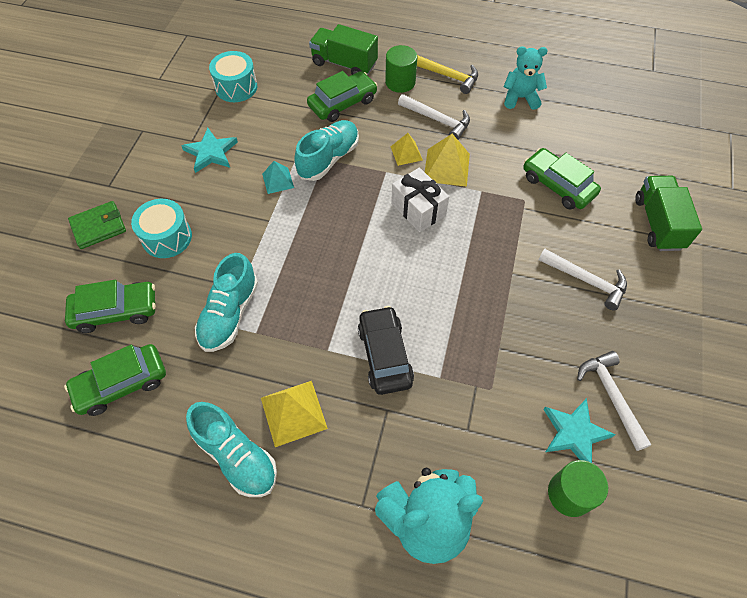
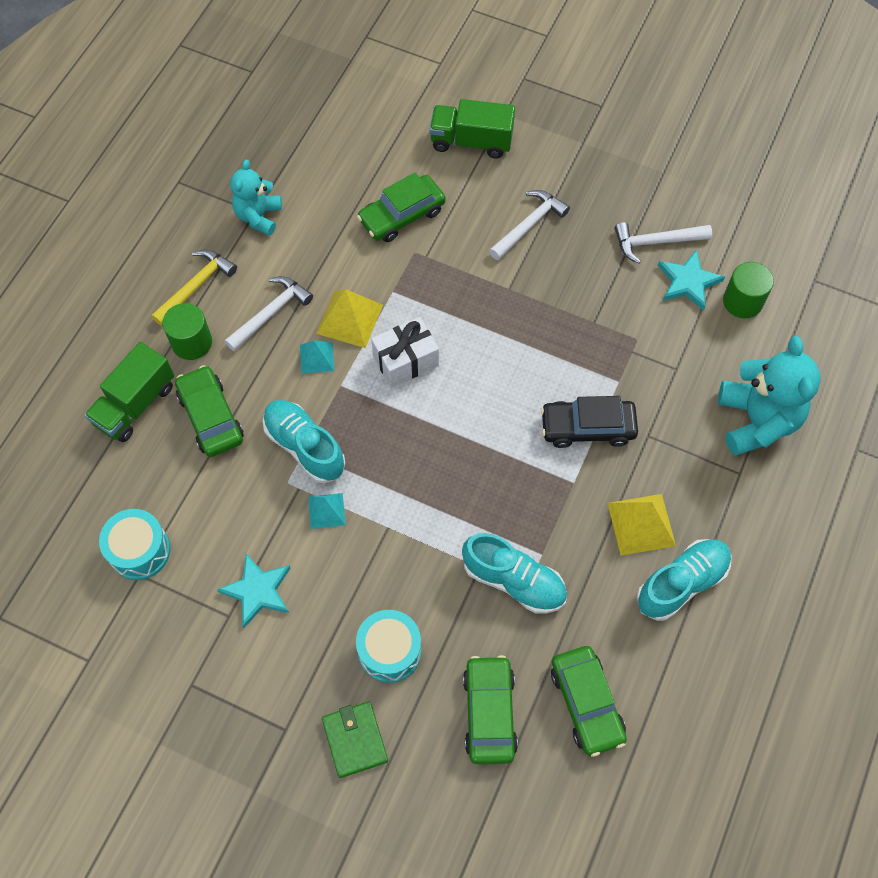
camera: 80 degrees left, 5 degrees up
yellow pyramid [391,133,423,166] -> turquoise pyramid [300,340,334,374]

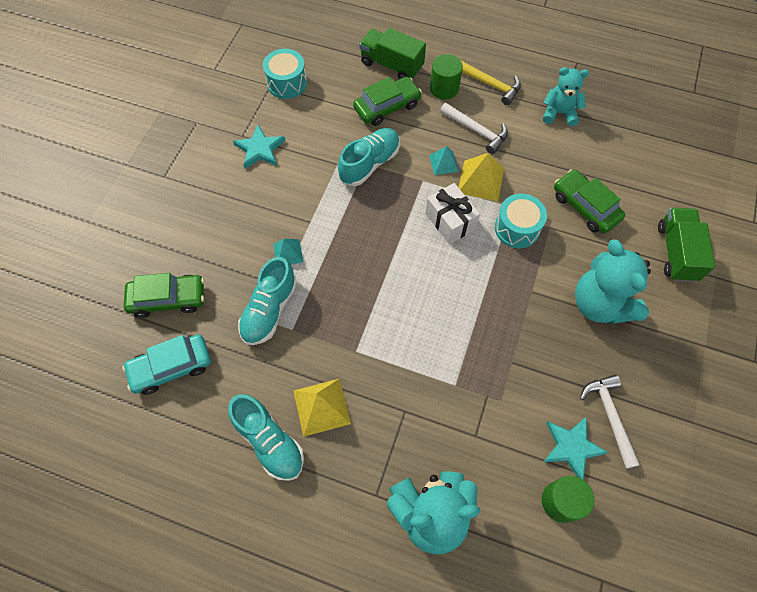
camera: 85 degrees right, 0 degrees up
turquoise pyramid [308,493,346,529] -> turquoise pyramid moved to [273,239,303,265]
green wallet [322,701,388,778] -> none
turquoise drum [356,610,422,683] -> turquoise drum moved to [495,194,547,248]
white hammer [489,190,570,260] -> turquoise teddy bear [575,239,651,324]
black car [541,396,638,448] -> none
green car [551,646,627,757] -> turquoise car [122,334,211,395]

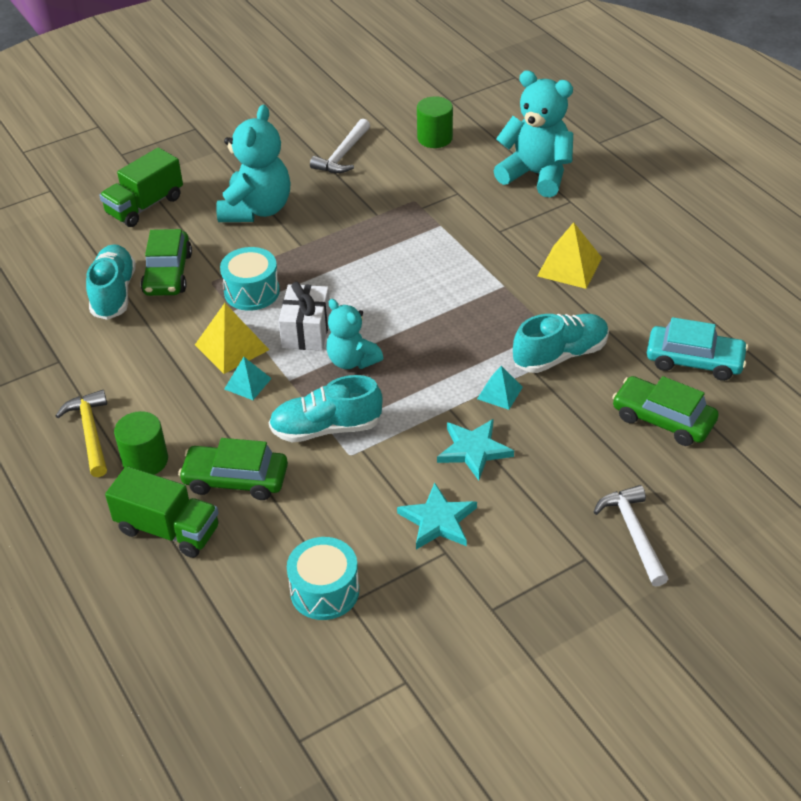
camera: 140 degrees left, 20 degrees down
turquoise shoe [228,394,304,481] -> turquoise shoe moved to [86,244,136,320]
green truck [359,28,426,79] -> green truck turned 45 degrees counterclockwise [105,466,219,558]
white hammer [440,103,508,154] -> white hammer moved to [594,485,668,587]
turquoise teddy bear [543,67,589,127] -> turquoise teddy bear moved to [327,299,383,369]
turquoise star [544,416,608,479] -> turquoise star moved to [437,419,514,480]

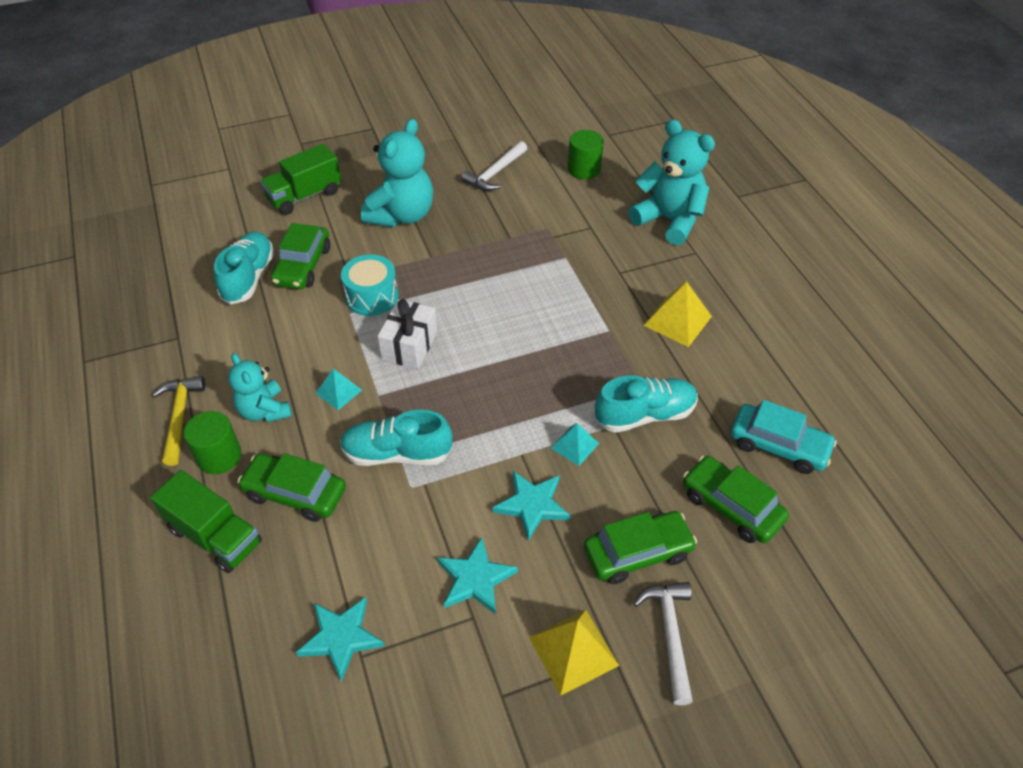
camera: 10 degrees right, 5 degrees up
yellow pyramid [195,303,269,374] -> yellow pyramid moved to [529,610,619,696]
turquoise drum [287,537,359,620] -> turquoise star [296,597,385,682]
turquoise teddy bear [327,299,383,369] -> turquoise teddy bear moved to [228,353,292,422]
none -> green car [584,511,697,584]

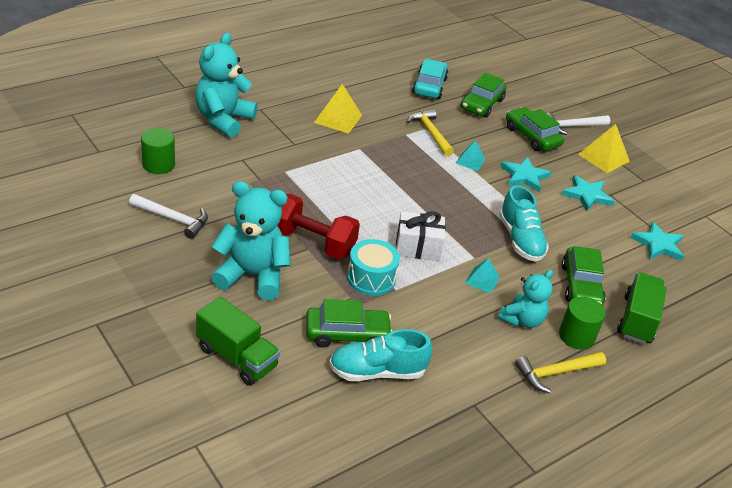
camera: 110 degrees left, 10 degrees down
turquoise shoe [595,375,698,433] -> yellow hammer [407,109,454,156]
none -> red dumbbell [277,194,360,259]

